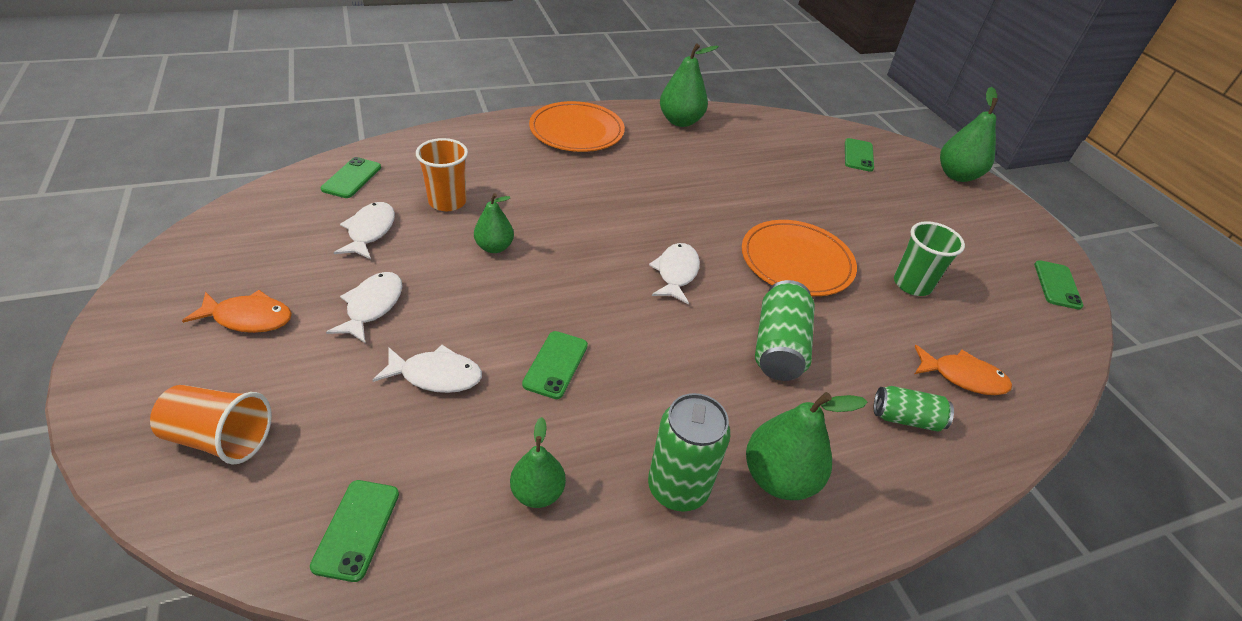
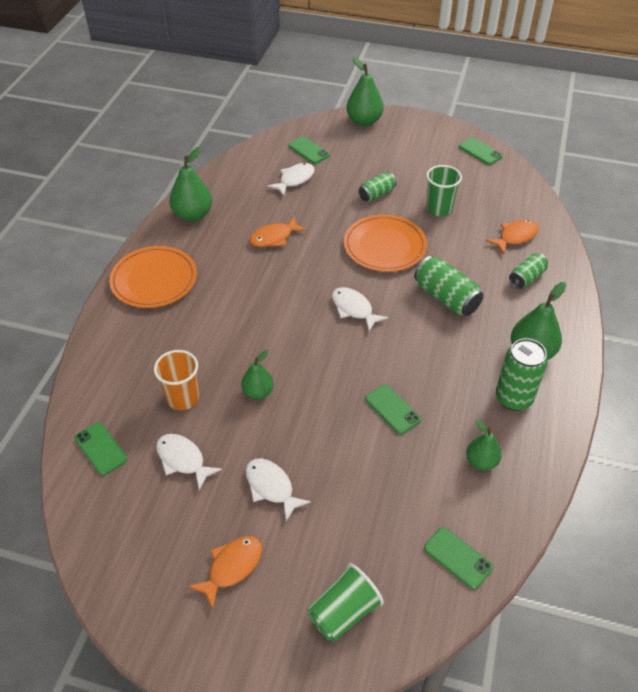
camera: 50 degrees left, 5 degrees up
orange cup [150,385,272,465] -> green cup [308,563,384,642]
white fish [373,345,482,393] -> white fish moved to [267,163,315,196]
none -> orange fish [249,217,307,247]
none -> green can [358,172,397,202]

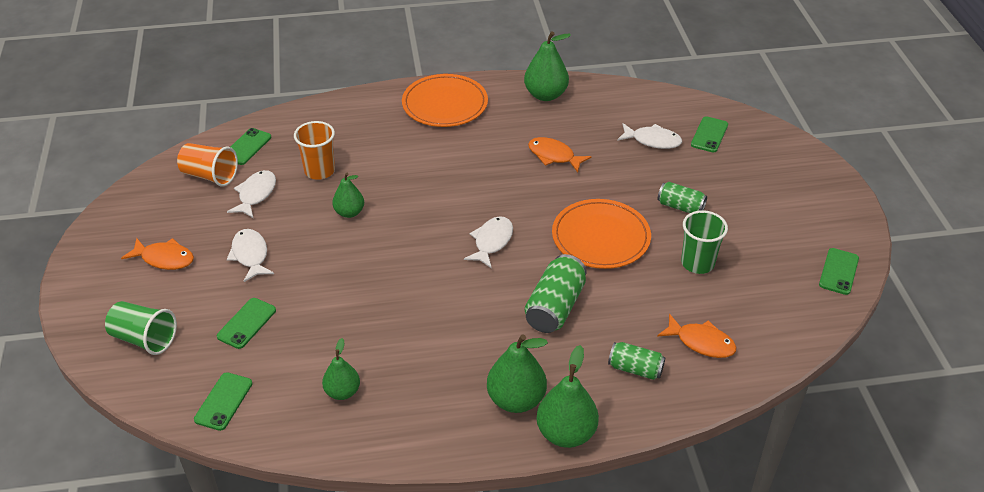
camera: 65 degrees right, 5 degrees down
white fish [245,459,311,521] -> white fish turned 45 degrees counterclockwise [227,229,274,282]
green pear [346,57,384,126] -> green pear moved to [536,345,599,448]
green phone [365,385,421,434] -> green phone moved to [217,298,276,349]
green can [496,338,548,411] -> none
none -> orange cup [177,143,238,186]

